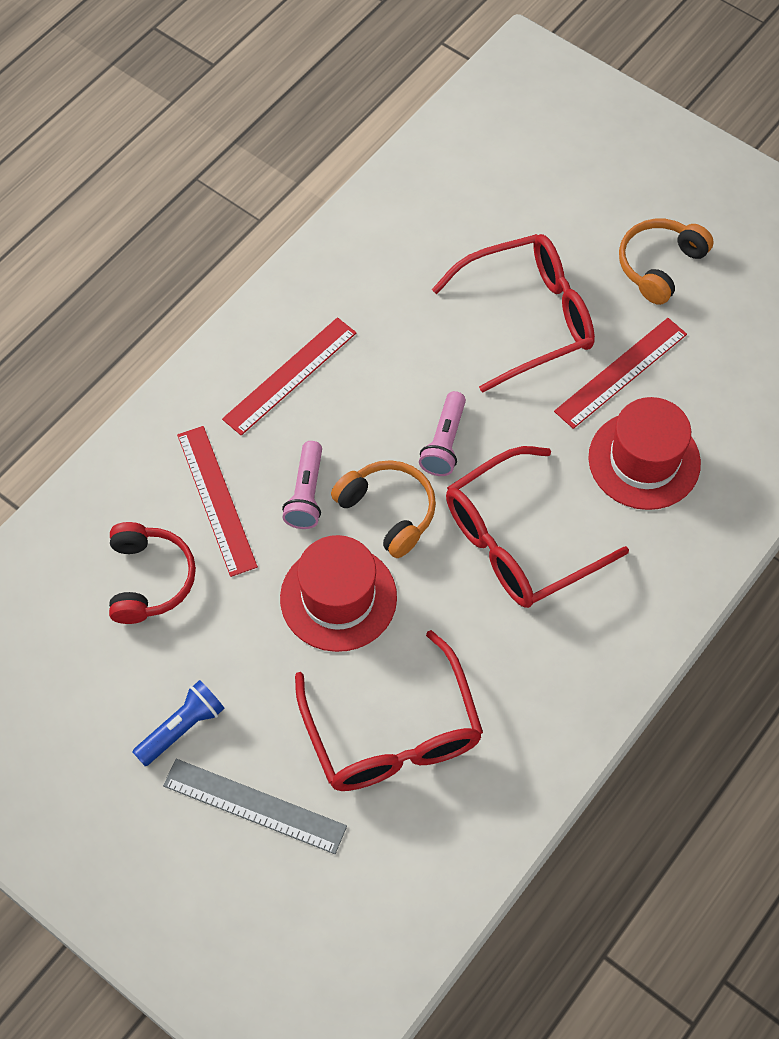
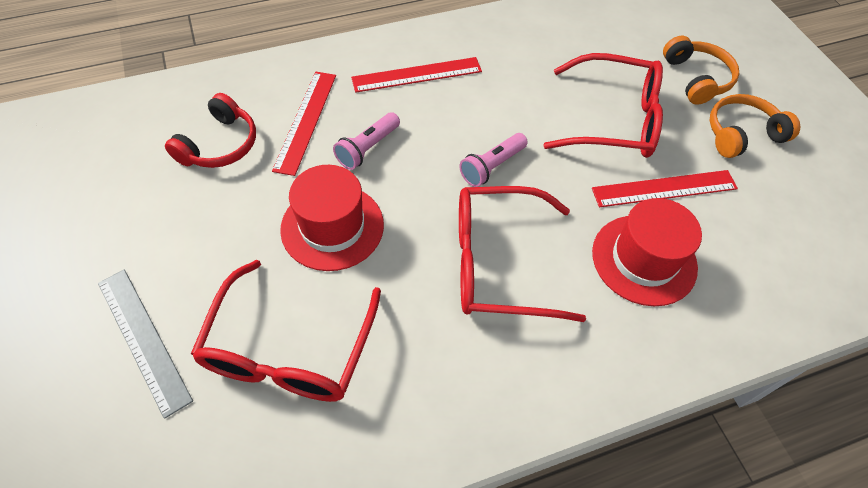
camera: 30 degrees right, 5 degrees down
blue flashlight [132,680,225,766] -> none
orange headphones [331,460,436,558] -> orange headphones moved to [663,36,739,105]

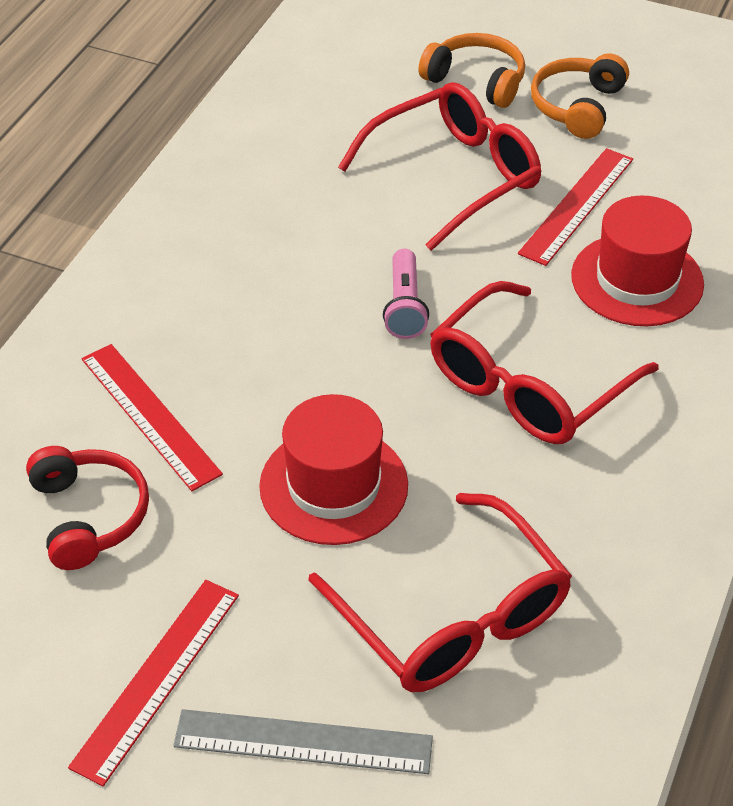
camera: 45 degrees left, 10 degrees down
pink flashlight [333,112,400,170] -> none
red ruler [351,57,482,93] -> red ruler moved to [68,580,239,786]

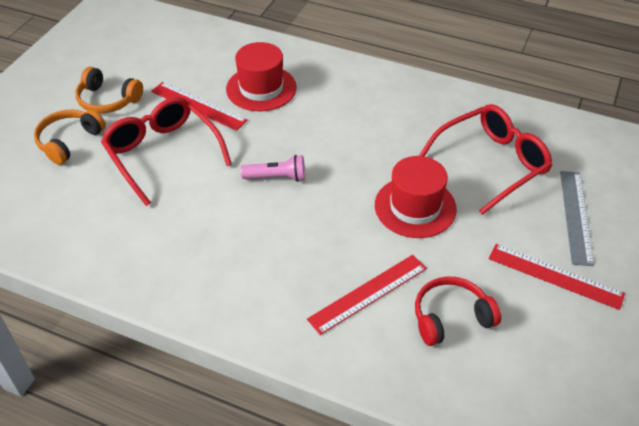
camera: 90 degrees left, 0 degrees up
red glasses [430,281,659,444] -> none

